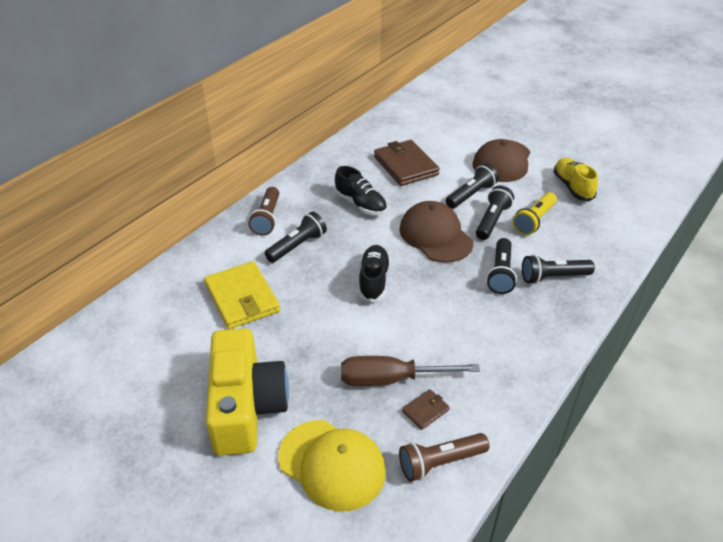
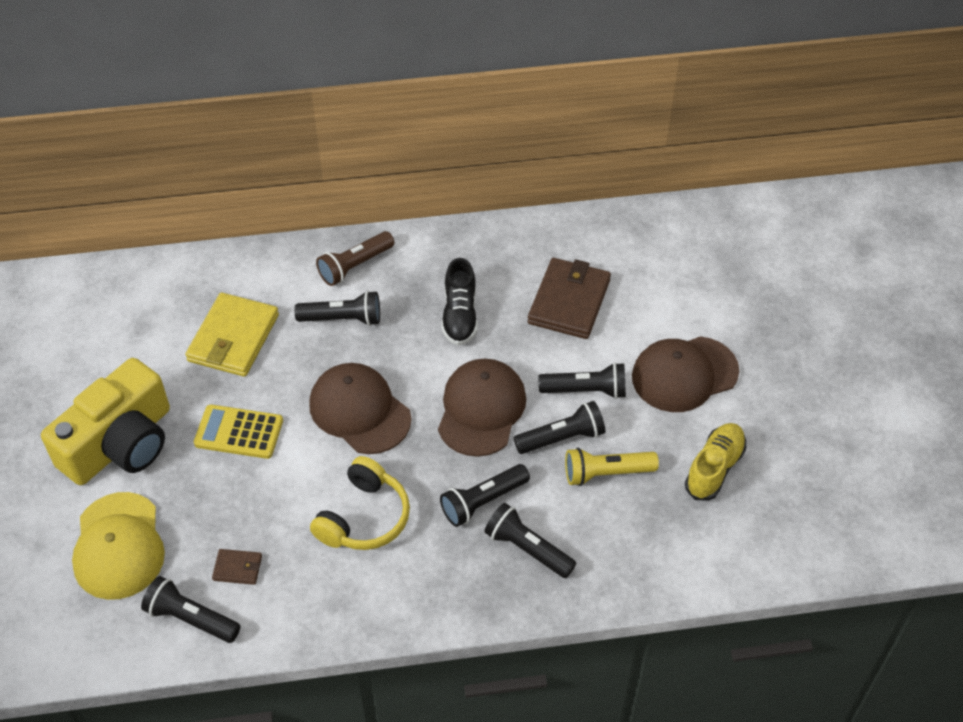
camera: 45 degrees right, 10 degrees up
brown screwdriver [341,356,480,386] -> none
black shoe [359,245,390,302] -> brown cap [309,363,412,454]
brown flashlight [399,433,489,482] -> black flashlight [141,576,241,643]
none -> yellow calculator [194,404,283,459]
none -> yellow headphones [310,456,410,550]

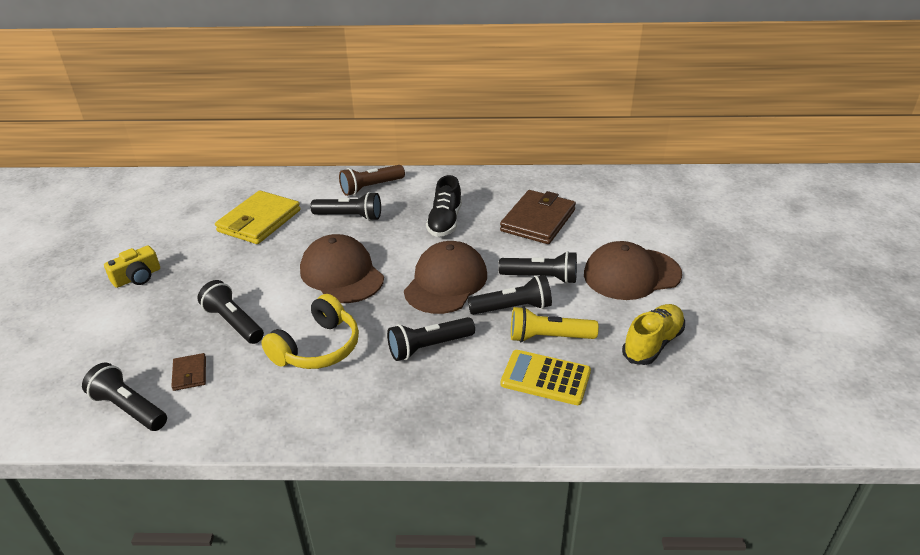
camera: 10 degrees right, 15 degrees down
yellow camera [41,358,170,485] -> yellow camera [104,246,160,288], size x0.45
yellow cap [72,492,165,600] -> none
yellow calculator [194,404,283,459] -> yellow calculator moved to [501,350,591,405]
brown wallet [212,549,262,585] -> brown wallet turned 60 degrees clockwise [171,353,206,391]
black flashlight [484,503,576,578] -> black flashlight moved to [197,280,264,344]

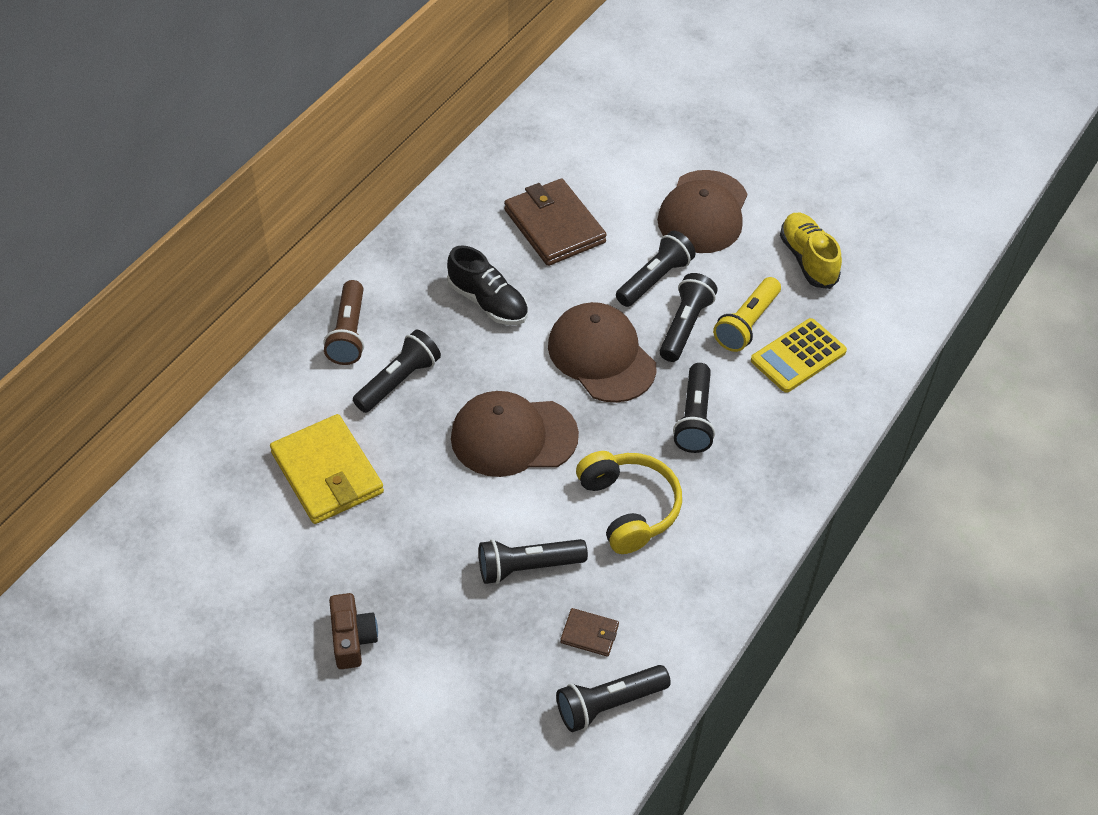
camera: 60 degrees left, 15 degrees up
yellow camera [104,246,160,288] -> brown camera [329,593,378,669]

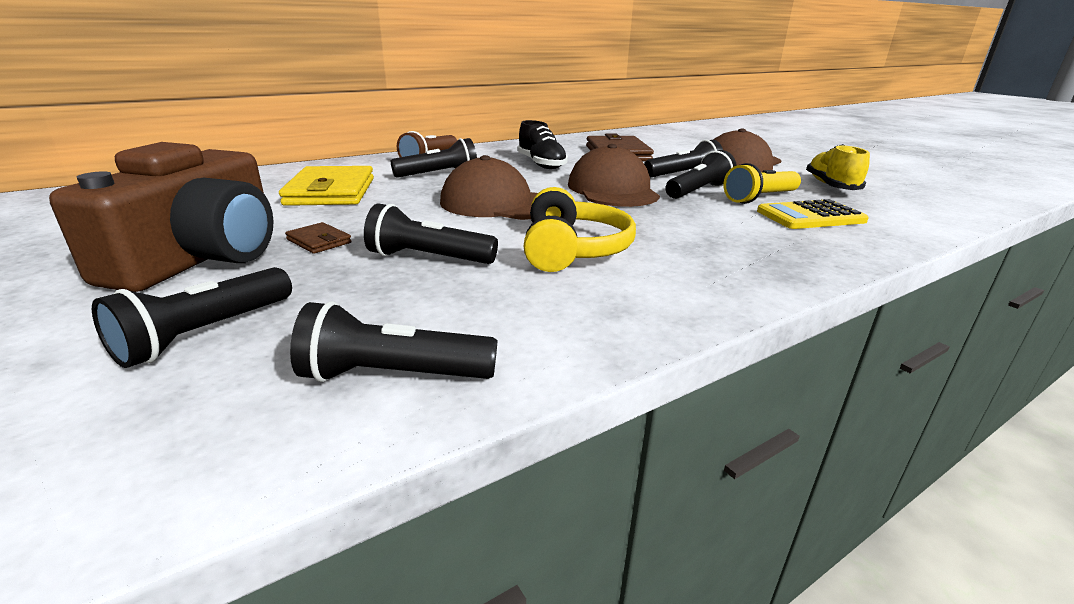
camera: 25 degrees right, 25 degrees down
brown camera [329,593,378,669] -> brown camera [49,142,274,292], size x2.22
brown wallet [560,608,619,657] -> brown wallet moved to [285,222,352,254]
black flashlight [673,363,715,453] -> black flashlight moved to [92,267,292,368]

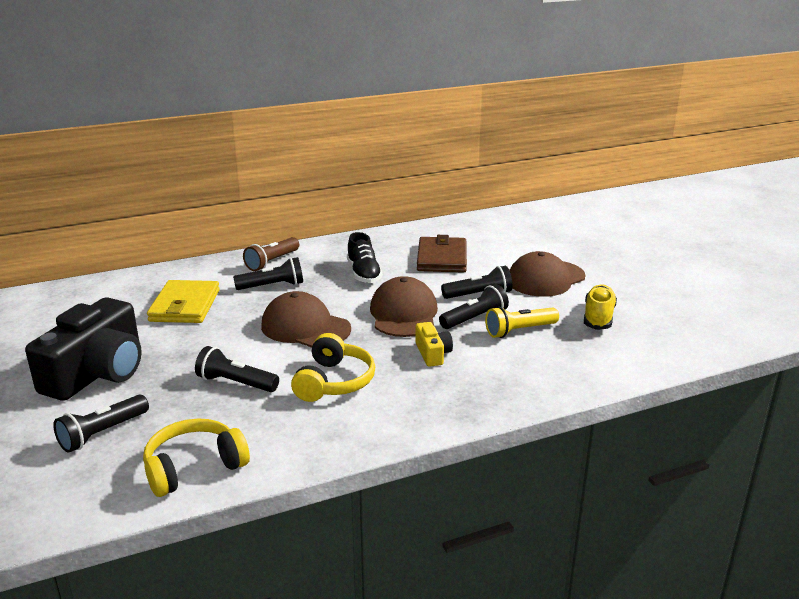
camera: 10 degrees right, 0 degrees up
brown camera [49,142,274,292] -> black camera [25,297,142,401]
brown wallet [285,222,352,254] -> none
black flashlight [290,301,498,382] -> yellow headphones [143,419,250,497]
yellow calculator [757,199,869,229] -> none
none -> yellow camera [415,322,453,367]

